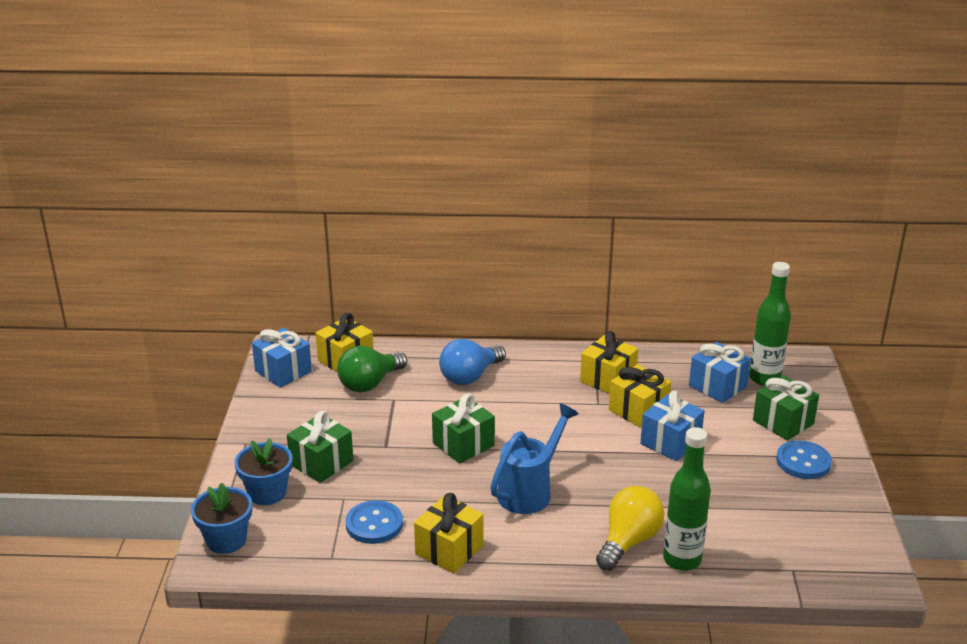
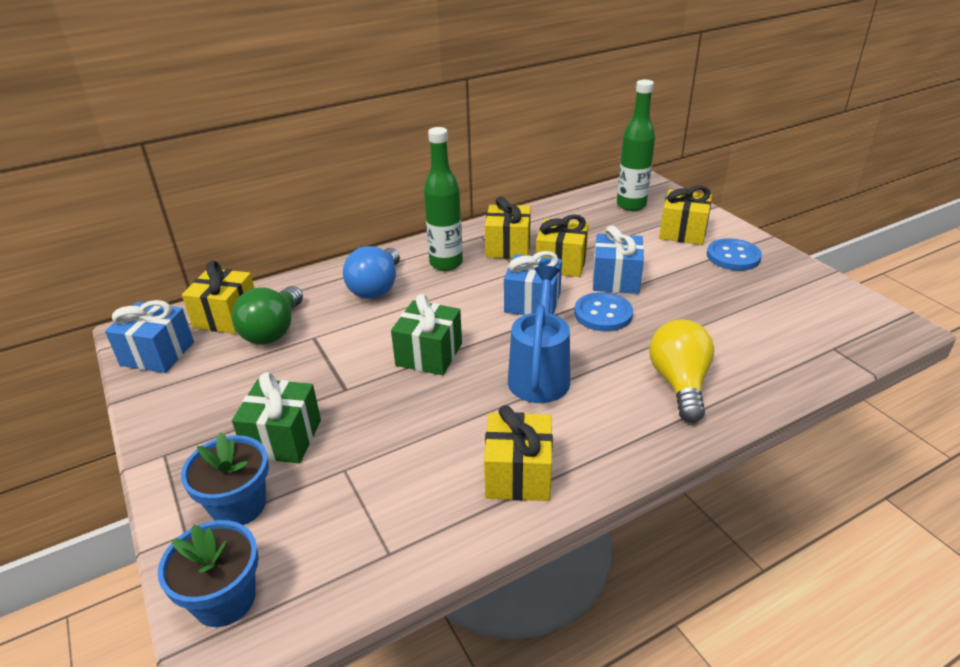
camera: 30 degrees left, 5 degrees up
blue button [346,500,403,544] -> blue button moved to [574,292,633,331]
green bottle [663,427,711,571] -> green bottle moved to [424,127,463,271]
blue gift [689,342,751,403] -> blue gift moved to [504,251,562,315]
green gift [753,376,819,441] -> yellow gift [659,185,712,245]

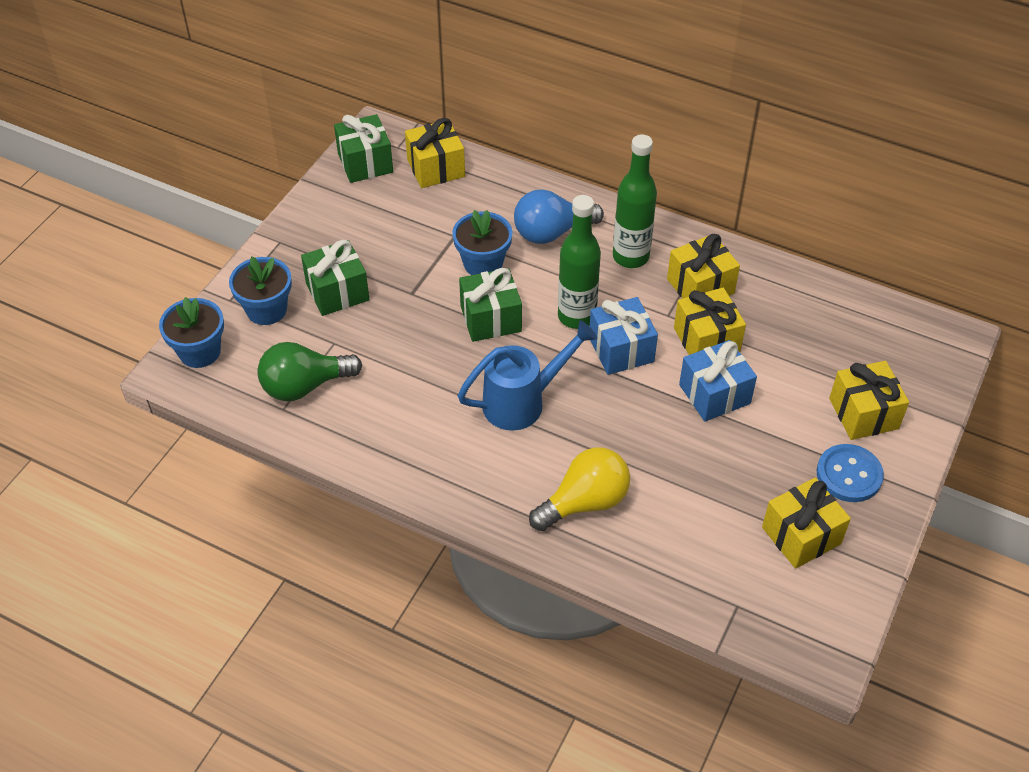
camera: 55 degrees right, 15 degrees up
blue gift [105,300,194,373] -> green gift [334,114,393,183]
green light bulb [232,286,303,345] -> green light bulb moved to [257,342,362,401]
yellow gift [484,405,553,501] -> yellow gift moved to [762,477,851,569]
blue button [574,292,633,331] -> none
green bottle [617,80,655,211] -> green bottle moved to [558,195,601,329]
none -> blue flower pot [452,210,512,275]

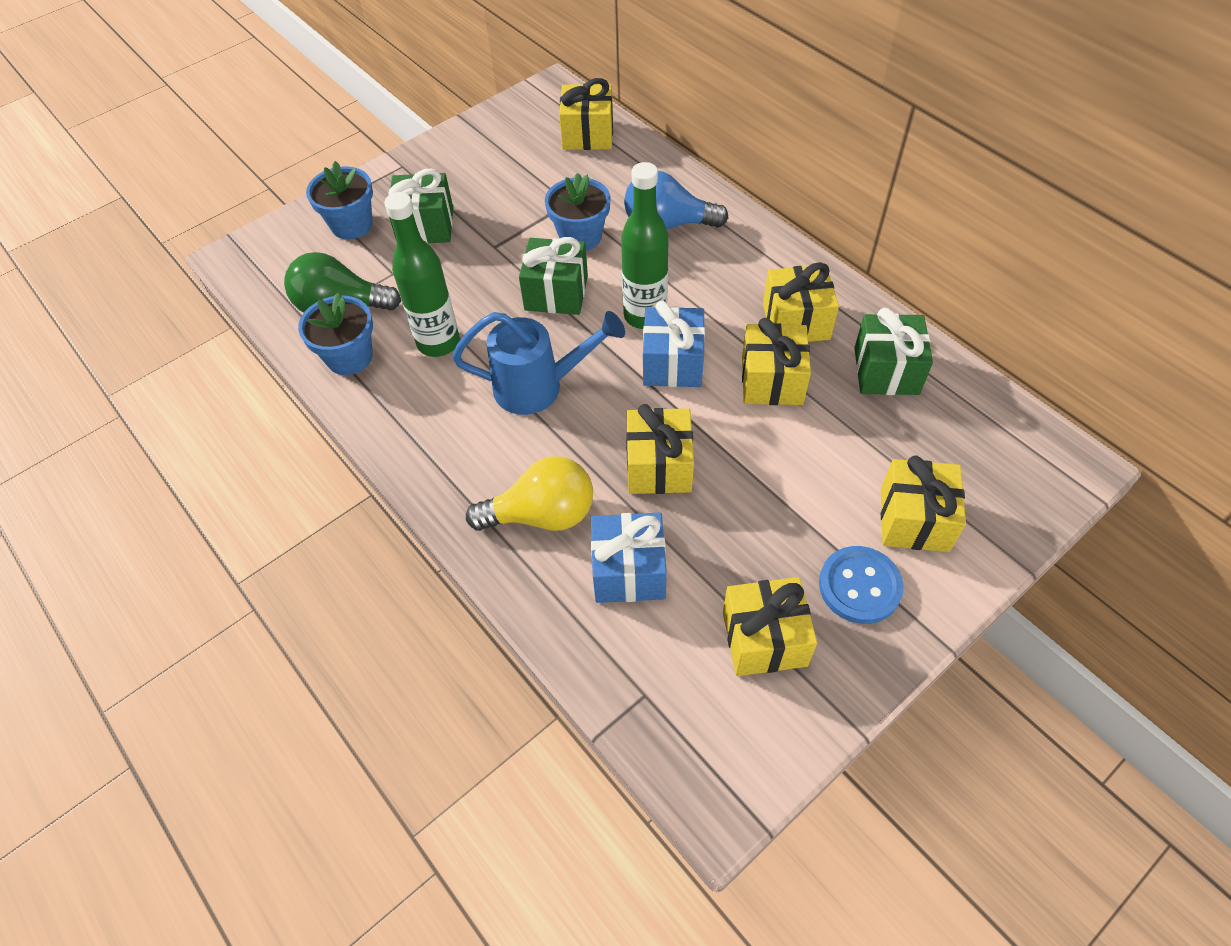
camera: 25 degrees right, 5 degrees up
blue flower pot [159,297,224,368] -> blue flower pot moved to [298,293,373,375]
green gift [334,114,393,183] -> green gift moved to [854,308,933,395]
green bottle [613,134,657,268] -> green bottle moved to [384,192,460,357]
blue gift [679,340,757,421] -> blue gift moved to [591,512,667,603]
none -> yellow gift [626,404,694,494]

